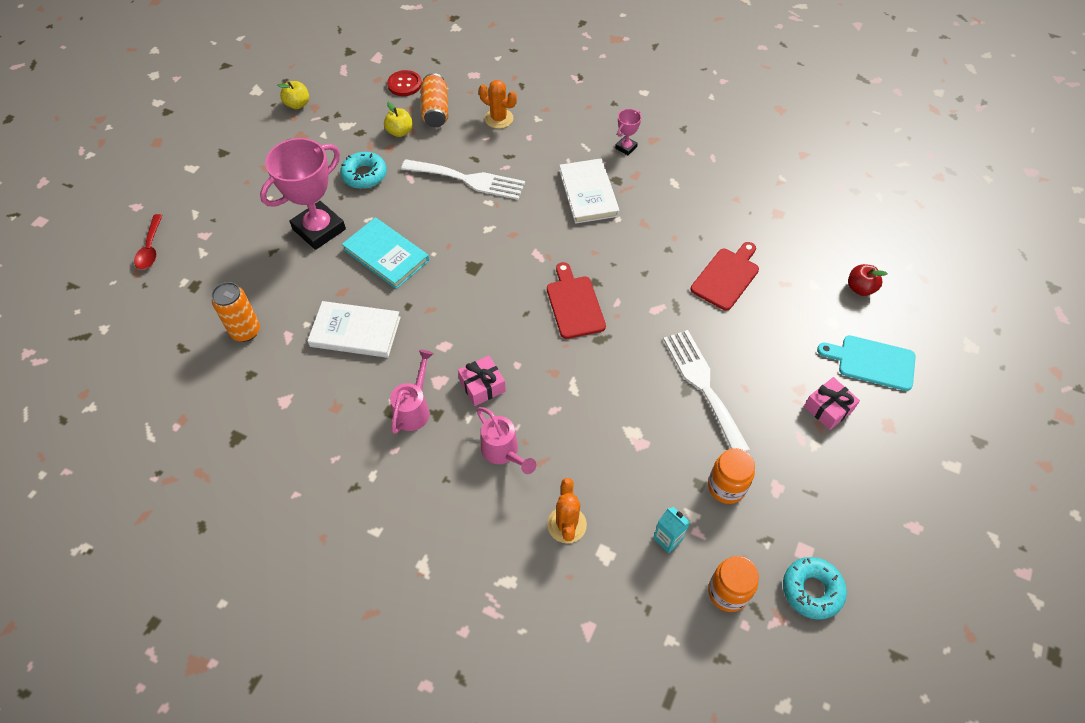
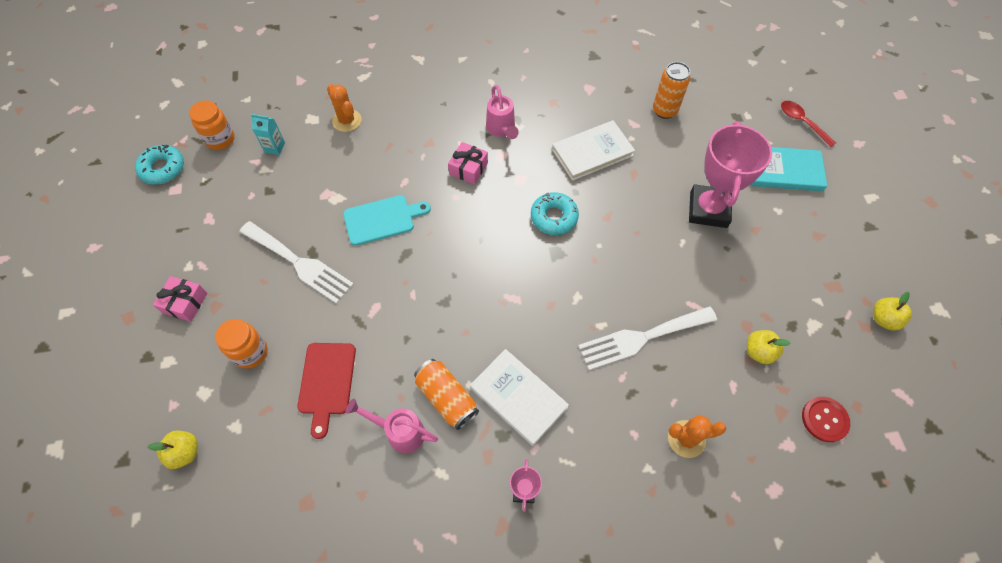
camera: 145 degrees right, 5 degrees up
turquoise donut [340,152,387,189] -> turquoise donut moved to [531,192,579,235]
turquoise book [342,217,429,289] -> turquoise book moved to [750,147,827,192]
orange can [421,73,448,127] -> orange can moved to [414,359,479,430]
pink watering can [477,407,536,474] -> pink watering can moved to [345,399,438,453]
red cutting board [547,262,606,339] -> none
orange jar [708,448,755,504] -> orange jar moved to [215,319,268,369]
turquoise cutting board [817,335,916,391] -> turquoise cutting board moved to [343,195,431,246]
red apple [848,264,888,296] -> yellow apple [148,430,198,469]

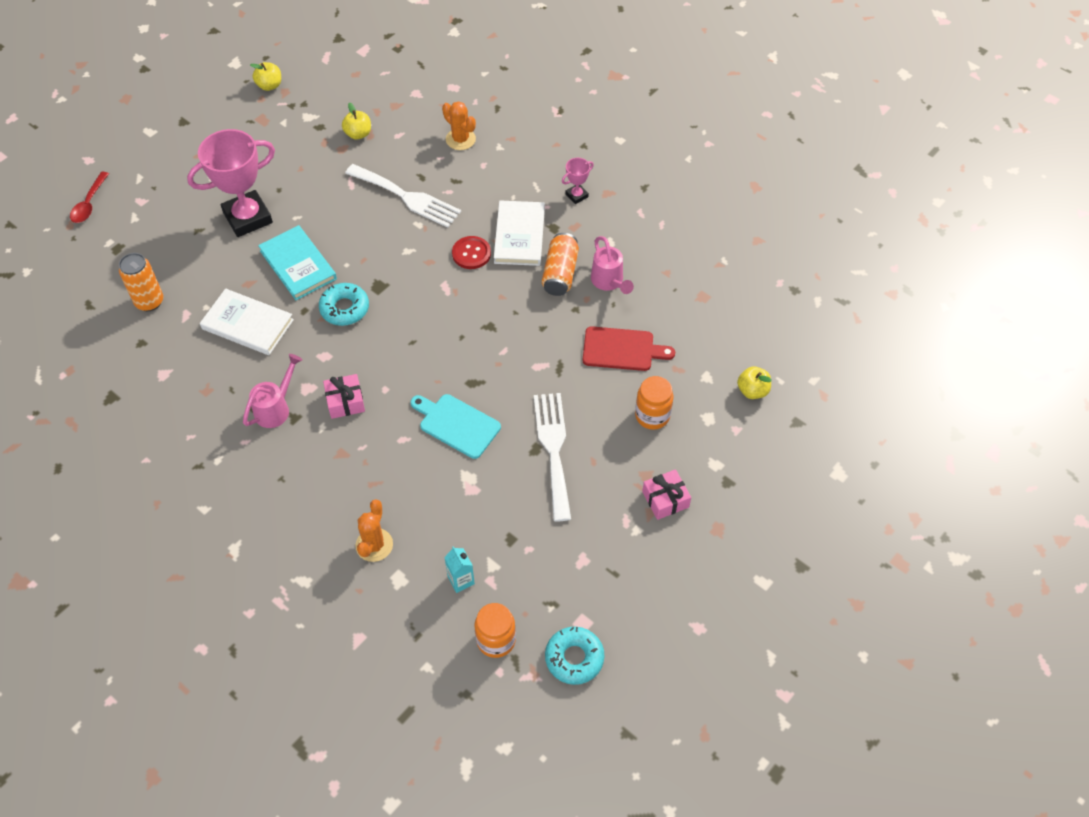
camera: 130 degrees left, 5 degrees down
red cutting board [297,343,356,439] -> red cutting board turned 45 degrees clockwise [583,326,675,371]
turquoise book [750,147,827,192] -> turquoise book moved to [258,225,337,300]
red button [802,397,850,442] -> red button moved to [452,236,491,269]

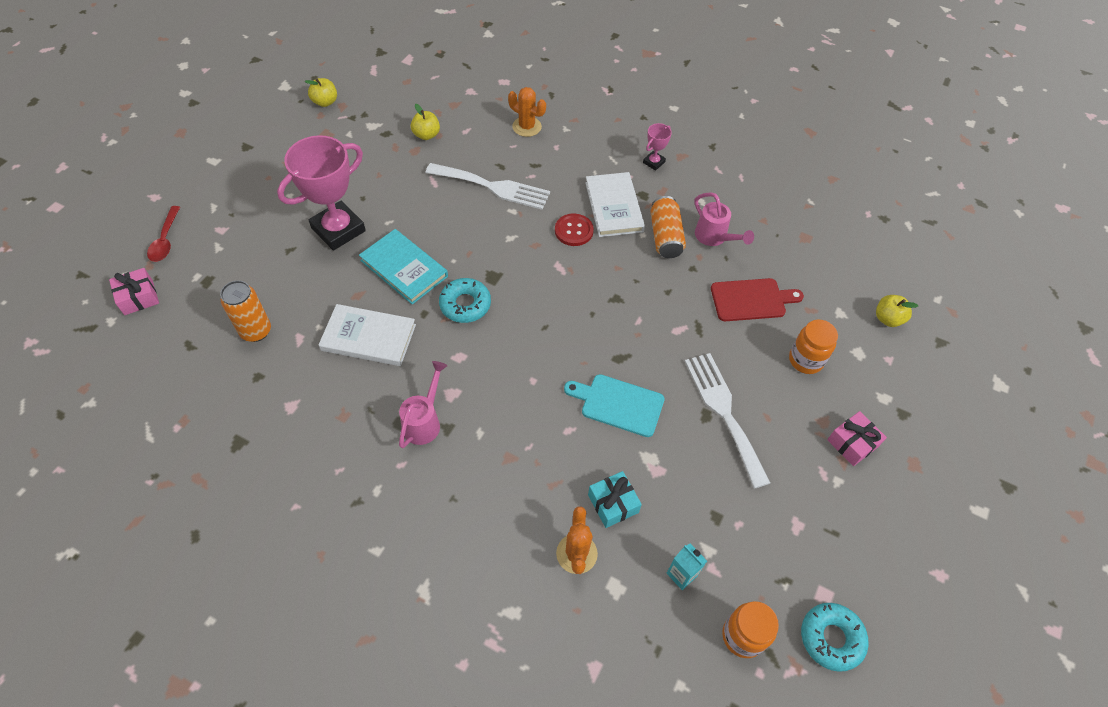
camera: 15 degrees left, 0 degrees up
pink gift [323,374,365,419] -> pink gift moved to [109,268,159,315]
none -> turquoise gift [588,471,642,528]

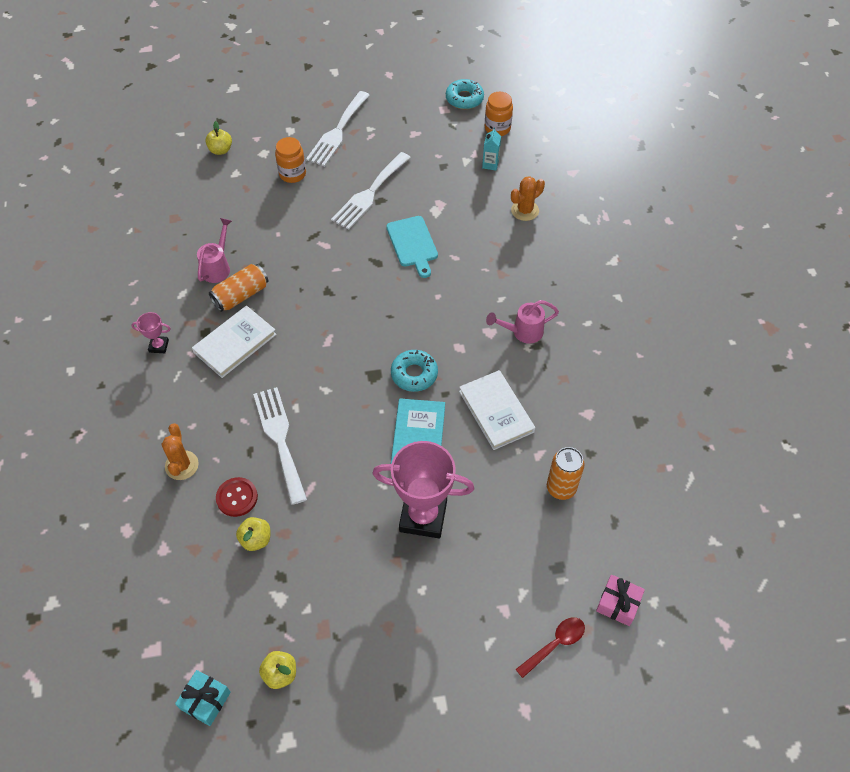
camera: 125 degrees left, 0 degrees up
red button [555,214,594,246] -> red button moved to [216,477,258,517]
turquoise gift [588,471,642,528] -> turquoise gift moved to [175,670,231,726]
red cutting board [711,278,804,321] -> none
pink gift [827,411,887,466] -> white fork [306,91,370,167]

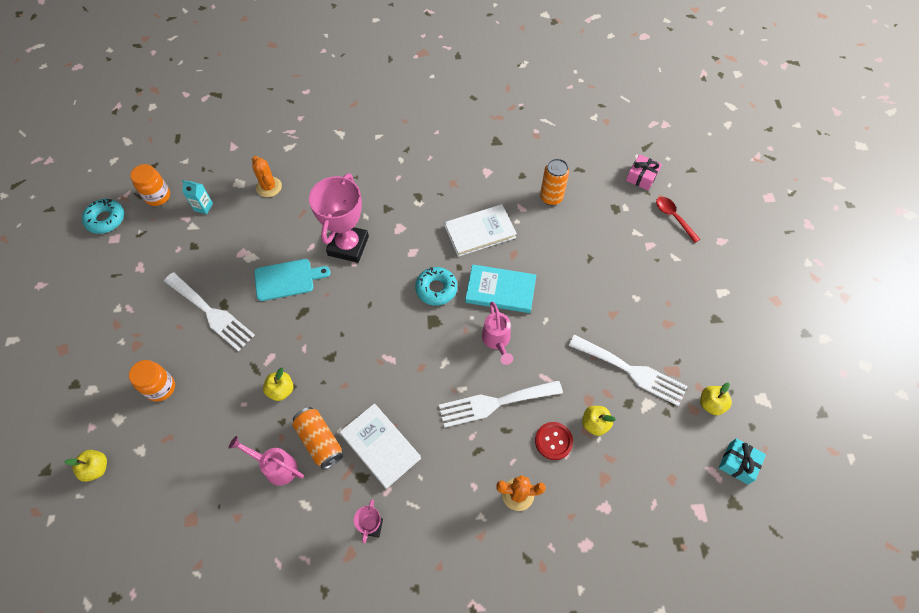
camera: 85 degrees left, 5 degrees up
white fork [306,91,370,167] -> white fork moved to [569,335,687,406]
pink trophy [372,441,474,538] -> pink trophy moved to [309,173,369,263]
pink watering can [486,300,559,344] -> pink watering can moved to [482,302,513,365]
none -> yellow apple [263,368,293,401]

